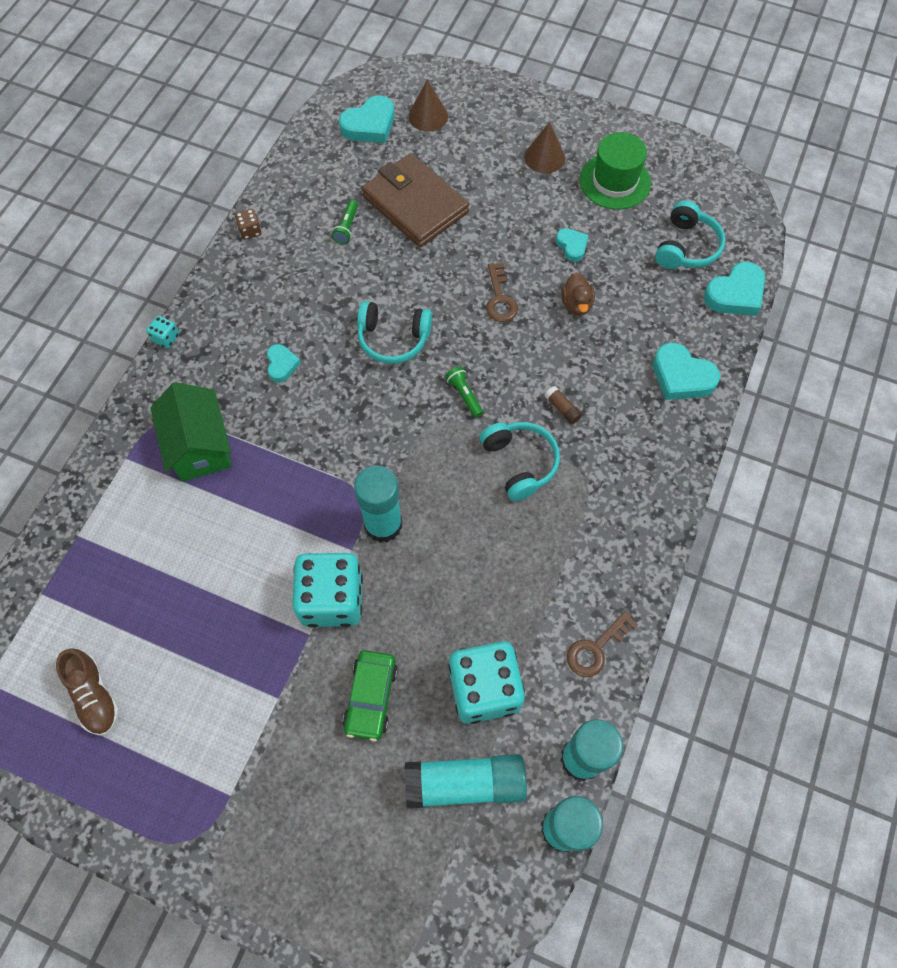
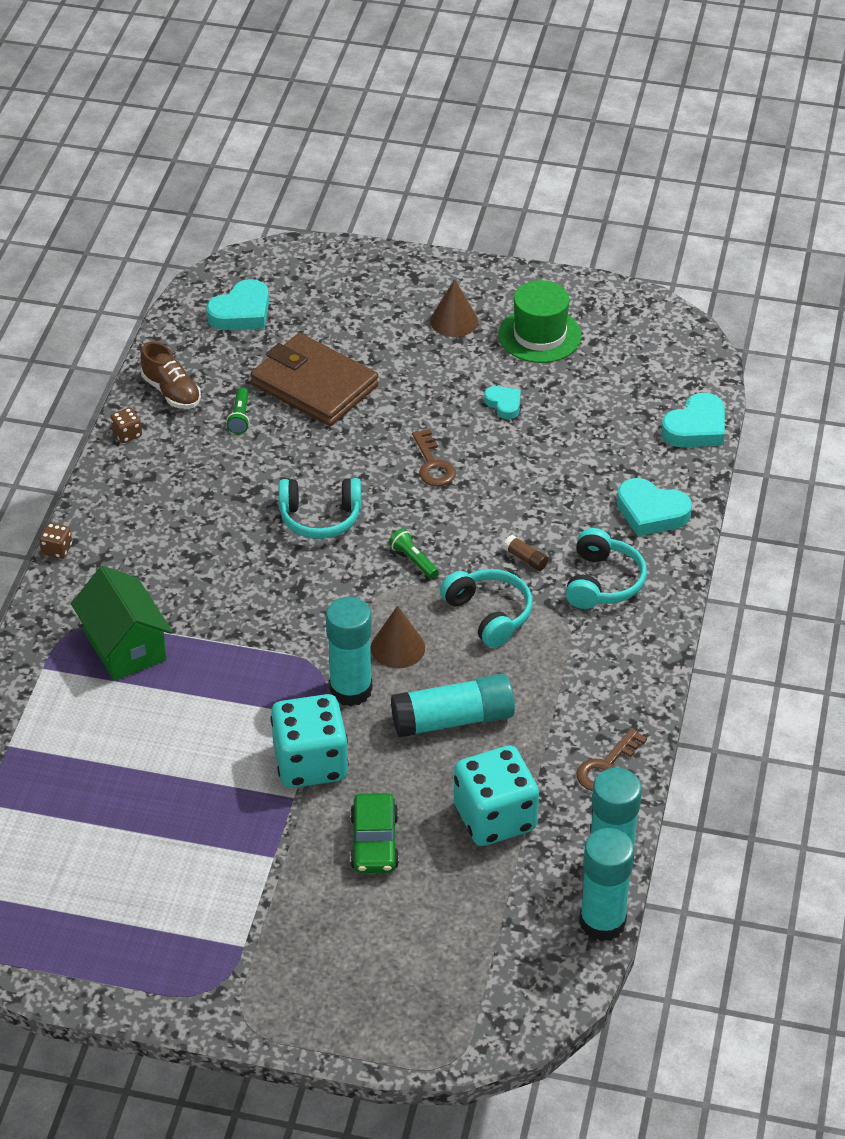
camera: 10 degrees left, 20 degrees down
brown shoe [56,648,120,736] -> brown shoe moved to [140,342,201,409]
turquoise dice [146,316,179,348] -> brown dice [39,523,72,559]
turquoise heart [267,344,301,383] -> none
turquoise glue stick [405,754,527,809] -> turquoise glue stick moved to [391,674,515,737]
brown cone [408,80,448,131] -> brown cone moved to [371,606,425,668]
brown duck [561,272,595,316] -> none
turquoise headphones [655,200,725,269] -> turquoise headphones moved to [565,528,647,609]

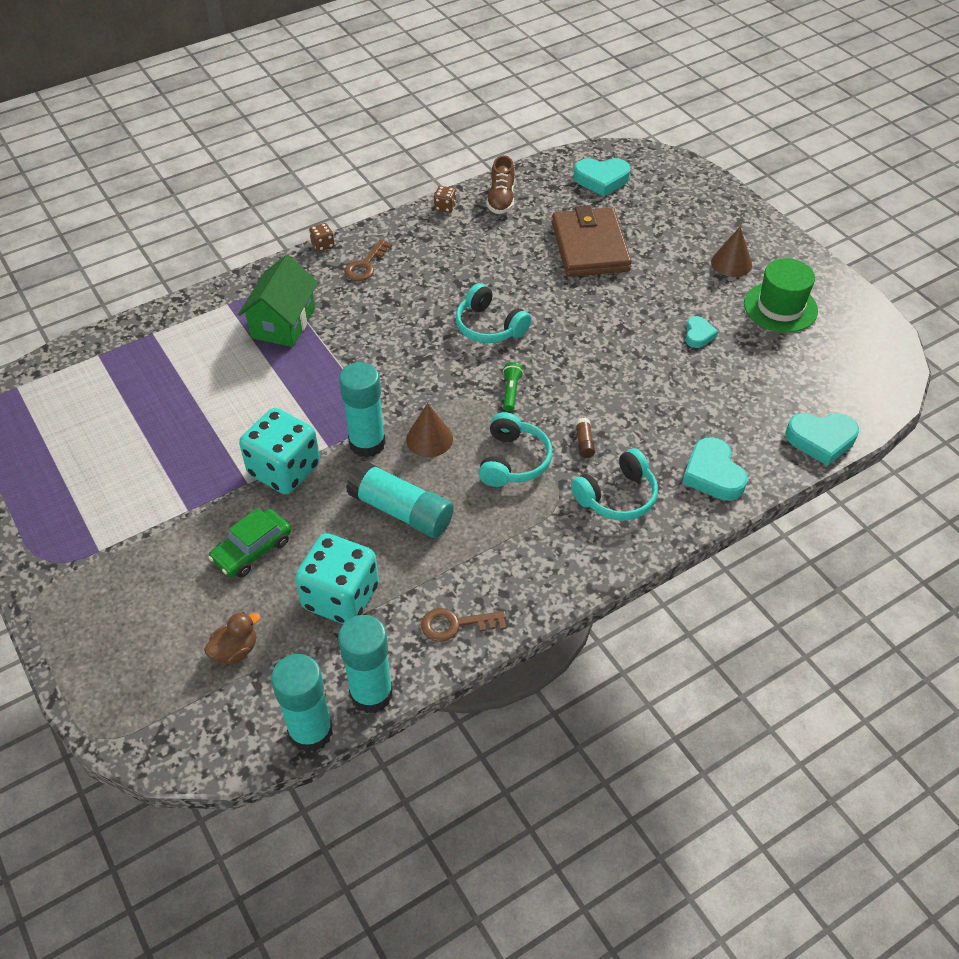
camera: 45 degrees right, 5 degrees up
green flashlight [226,387,250,434] -> none
brown key [412,429,456,486] -> brown key moved to [344,239,392,281]
none -> brown duck [204,612,261,665]

